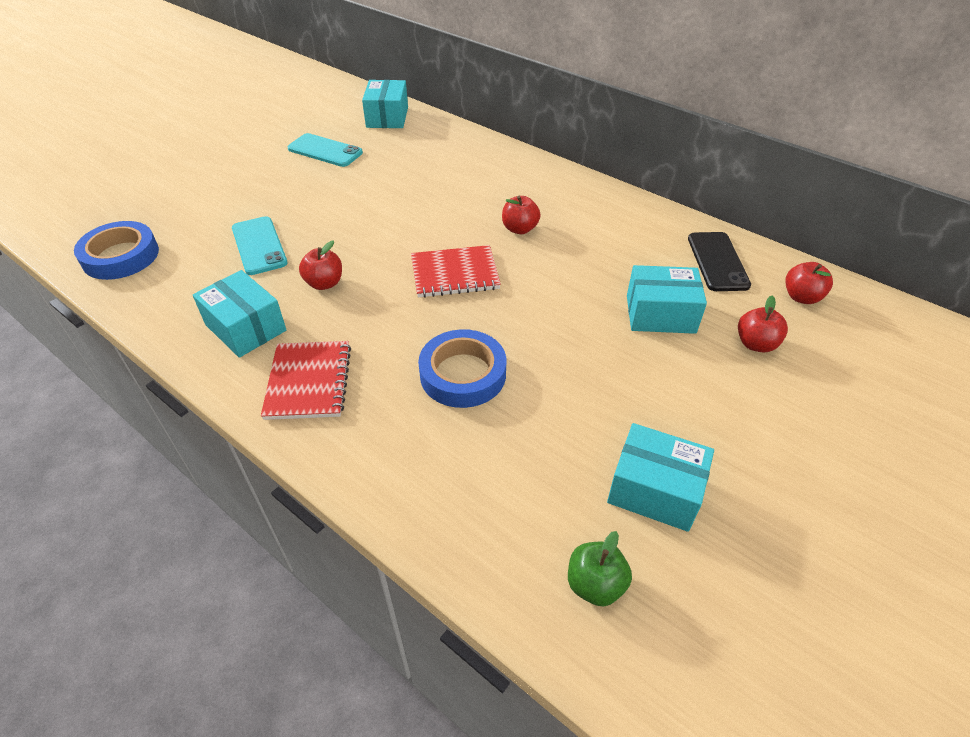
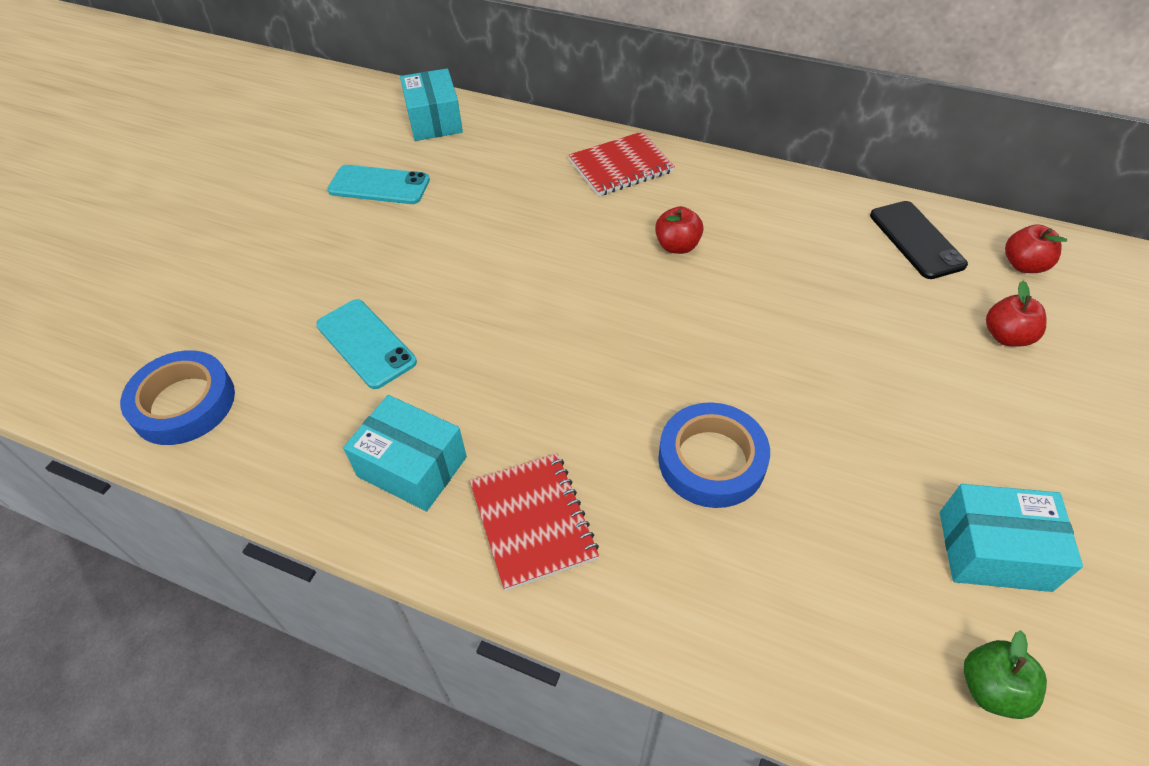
camera: 15 degrees left, 5 degrees up
red apple [299,241,342,290] -> none
red notebook [411,245,501,298] -> red notebook moved to [569,132,675,196]
turquoise box [627,265,707,334] -> none

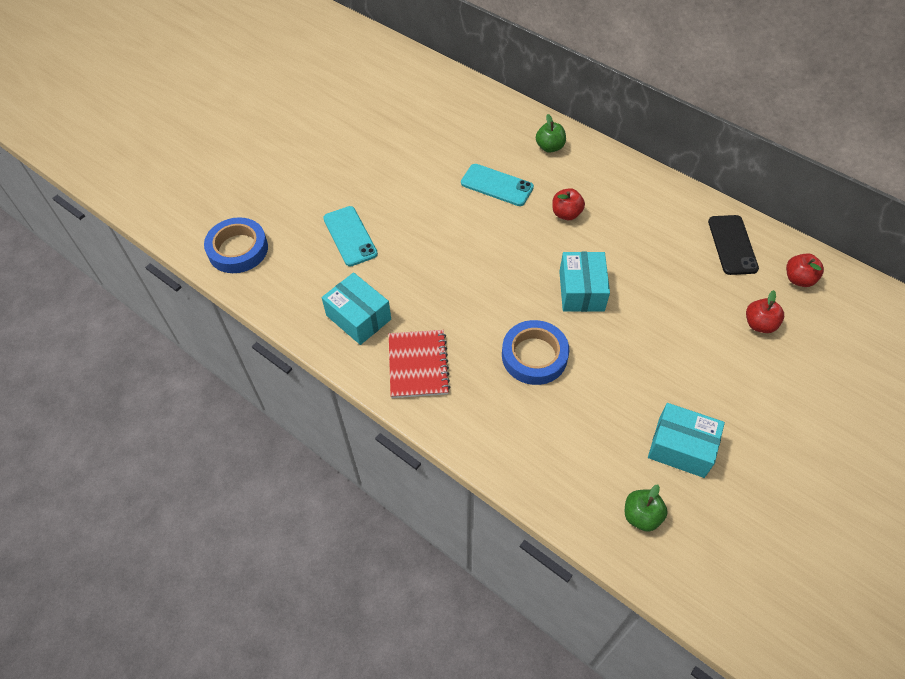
camera: 15 degrees right, 5 degrees up
turquoise phone [327,165,430,204] -> turquoise phone moved to [461,164,534,206]
turquoise box [400,68,463,141] -> turquoise box moved to [559,252,610,312]
red notebook [569,132,675,196] -> green apple [536,114,566,153]

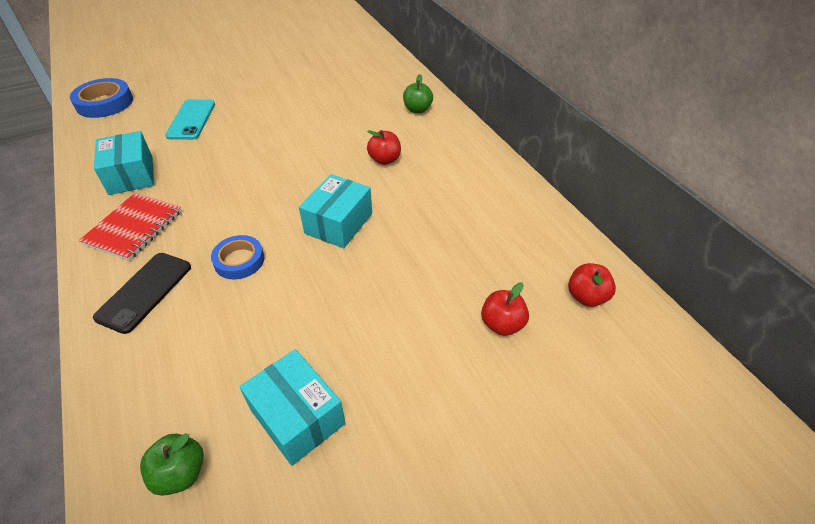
camera: 25 degrees right, 10 degrees down
turquoise phone [461,164,534,206] -> none
blue tape [502,320,569,385] -> blue tape [211,235,264,279], size x0.66
black phone [708,215,759,275] -> black phone moved to [93,253,191,334]

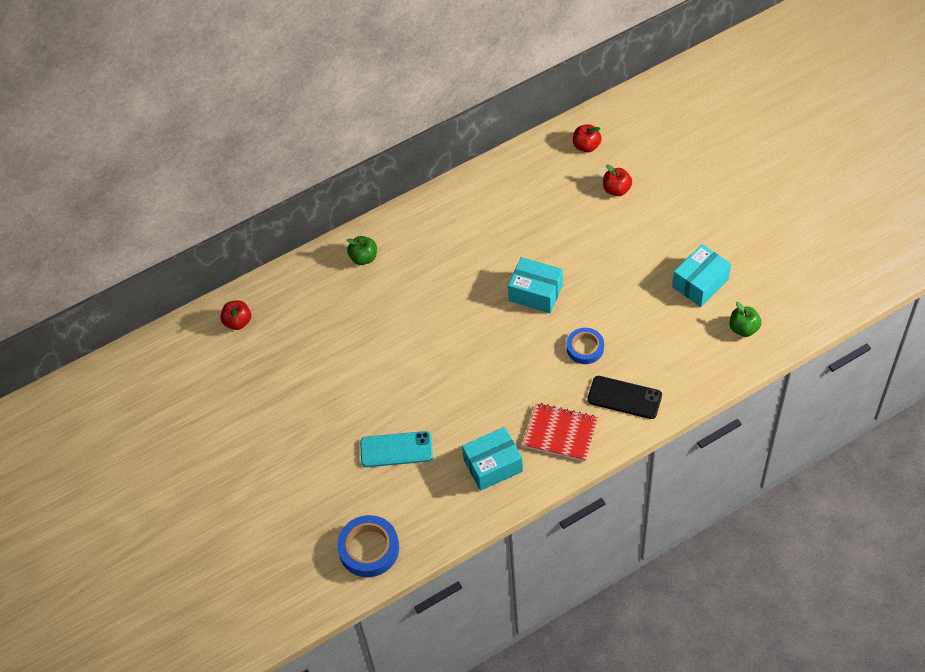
camera: 90 degrees left, 10 degrees up
red apple [367,130,401,165] -> red apple moved to [220,300,251,330]

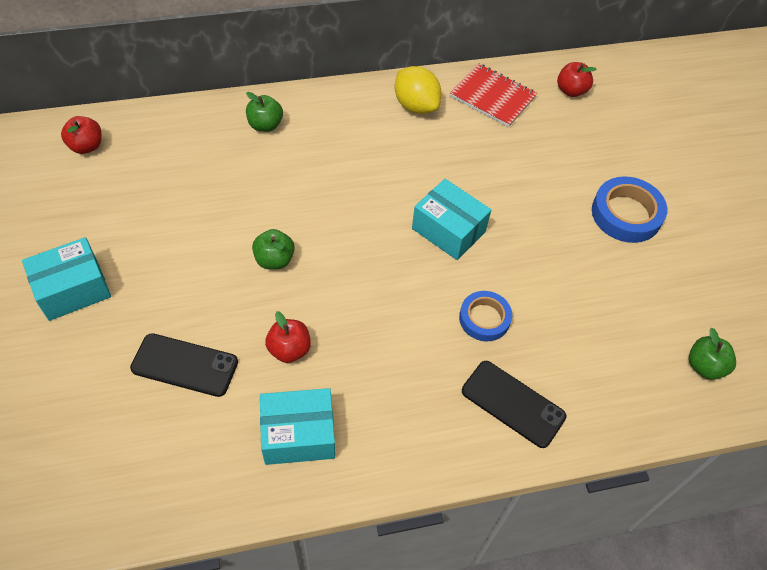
camera: 10 degrees right, 0 degrees up
blue tape [337,515,399,577] -> blue tape moved to [592,176,667,243]
turquoise phone [360,431,433,467] -> black phone [130,333,238,397]
red notebook [523,403,598,461] -> red notebook moved to [450,63,537,127]
red apple [603,164,632,196] -> red apple moved to [265,311,311,363]
turquoise box [672,244,731,307] -> turquoise box moved to [22,237,111,321]
none -> green apple [252,229,295,270]
none -> yellow lemon [395,66,442,114]

